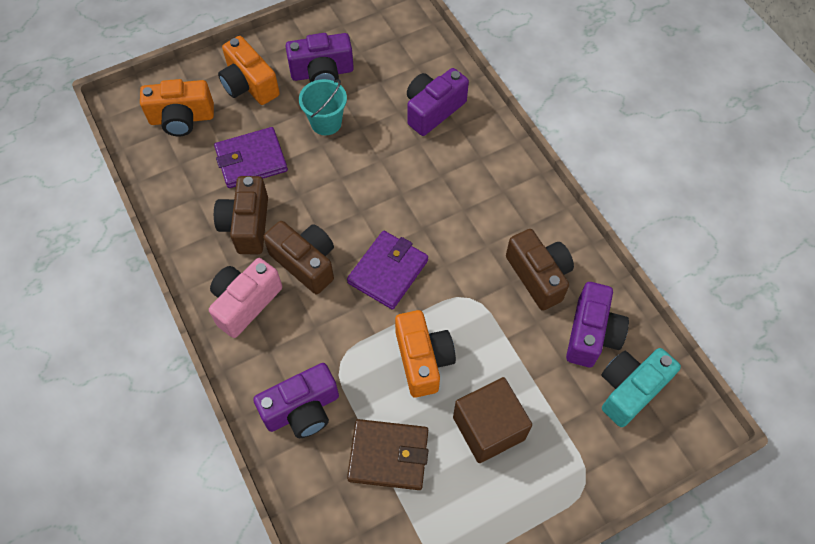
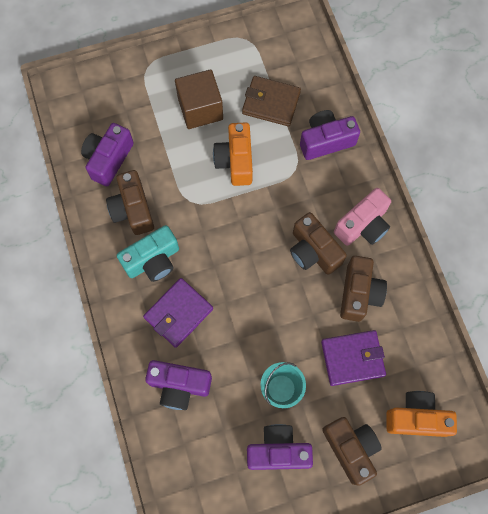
camera: 170 degrees left, 10 degrees up
orange camera [218,36,280,105] -> brown camera [322,417,382,486]
purple wallet [347,231,428,310] -> purple wallet moved to [143,278,213,348]
purple camera [407,68,469,136] -> purple camera turned 45 degrees clockwise [145,360,212,410]
turquoise camera [601,348,681,427] -> turquoise camera moved to [117,225,179,282]

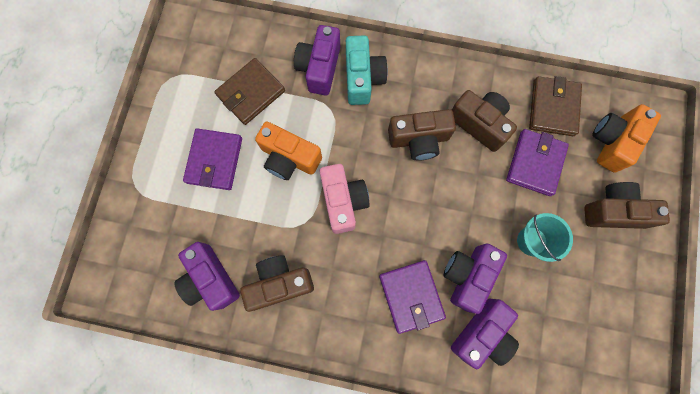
camera: 60 degrees left, 5 degrees up
brown camera [106,170,154,235] -> brown camera turned 150 degrees clockwise [240,255,314,312]
turquoise camera [117,225,179,282] -> turquoise camera moved to [346,35,388,105]
brown cube [175,69,223,129] -> purple wallet [183,128,242,190]
purple camera [247,424,313,470] -> purple camera moved to [444,243,507,314]
pink camera [334,188,391,246] -> pink camera moved to [320,164,370,234]
none -> brown wallet [529,76,582,136]

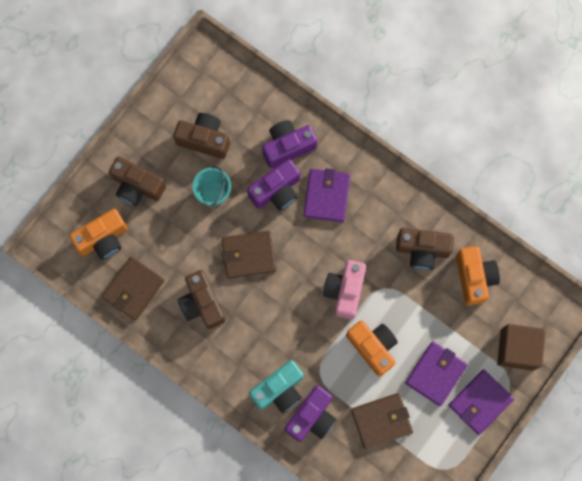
camera: 155 degrees left, 0 degrees up
purple camera [174,242,240,311] -> orange camera [456,246,500,305]
turquoise camera [346,35,388,105] -> turquoise camera turned 150 degrees counterclockwise [249,360,304,413]
brown camera [388,109,456,161] -> brown camera moved to [173,113,230,159]
purple wallet [506,129,569,196] -> purple wallet moved to [449,369,514,435]
none -> brown wallet [222,231,276,279]
none -> brown cube [497,324,546,371]

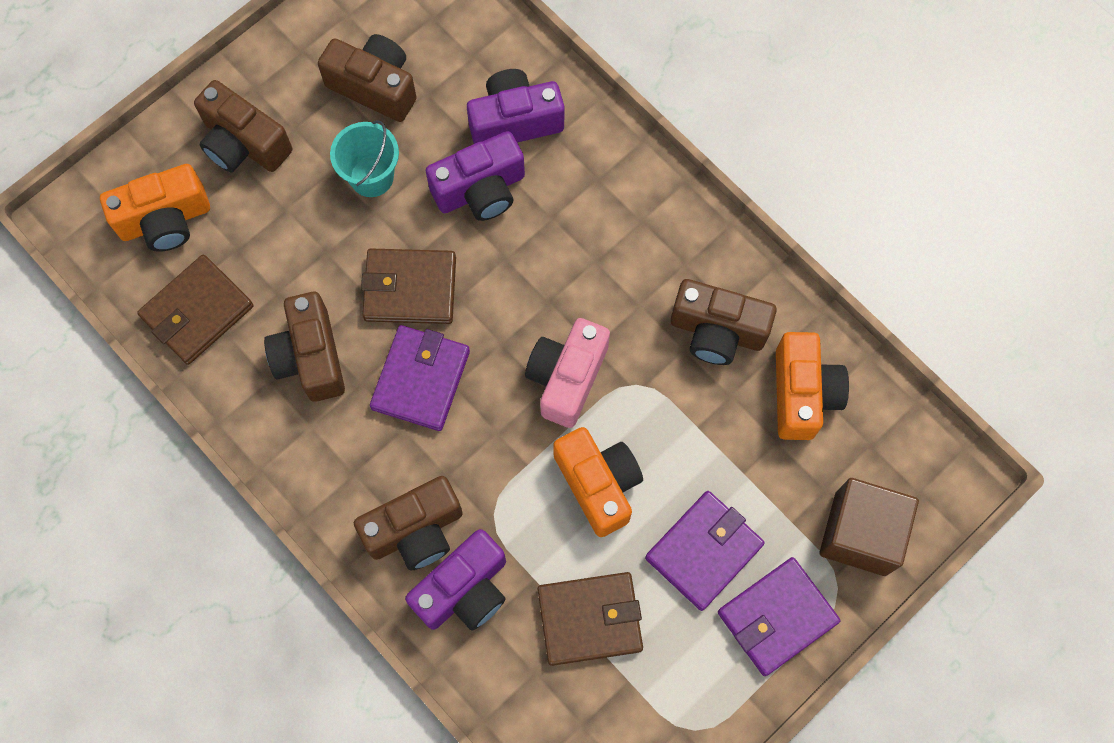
camera: 10 degrees right, 5 degrees down
turquoise camera [249,360,304,413] -> brown camera [354,476,463,571]
purple wallet [304,169,350,222] -> purple wallet moved to [370,325,470,431]

